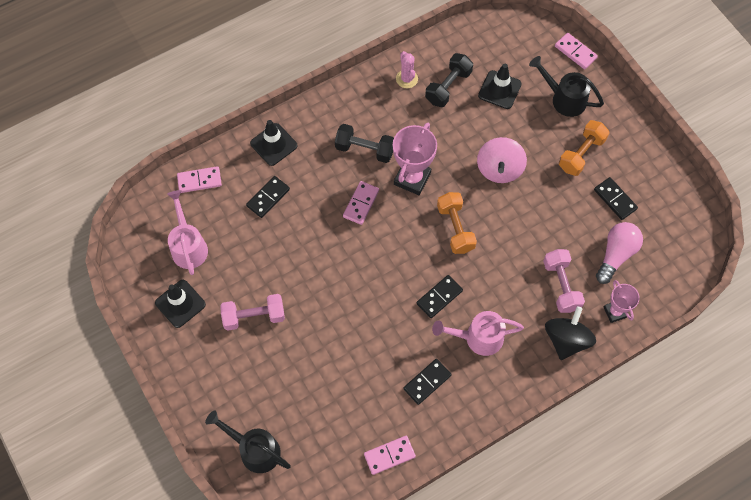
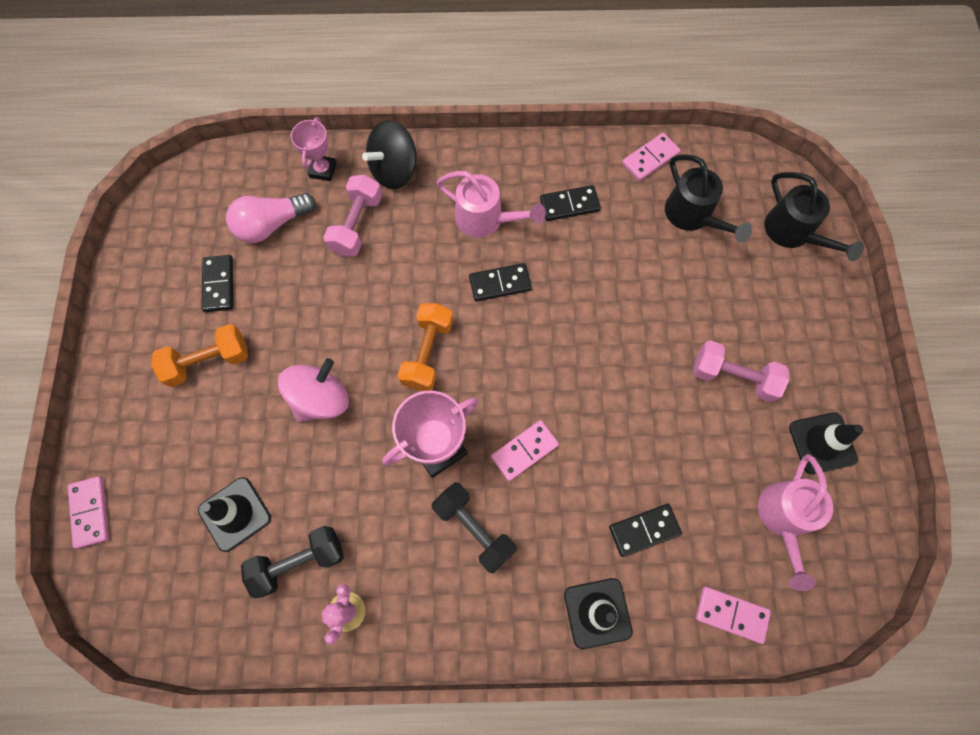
camera: 150 degrees left, 5 degrees up
pink domino [364,436,416,475] -> pink domino turned 45 degrees counterclockwise [622,133,680,181]
black watering can [529,56,604,117] -> black watering can moved to [665,154,752,243]

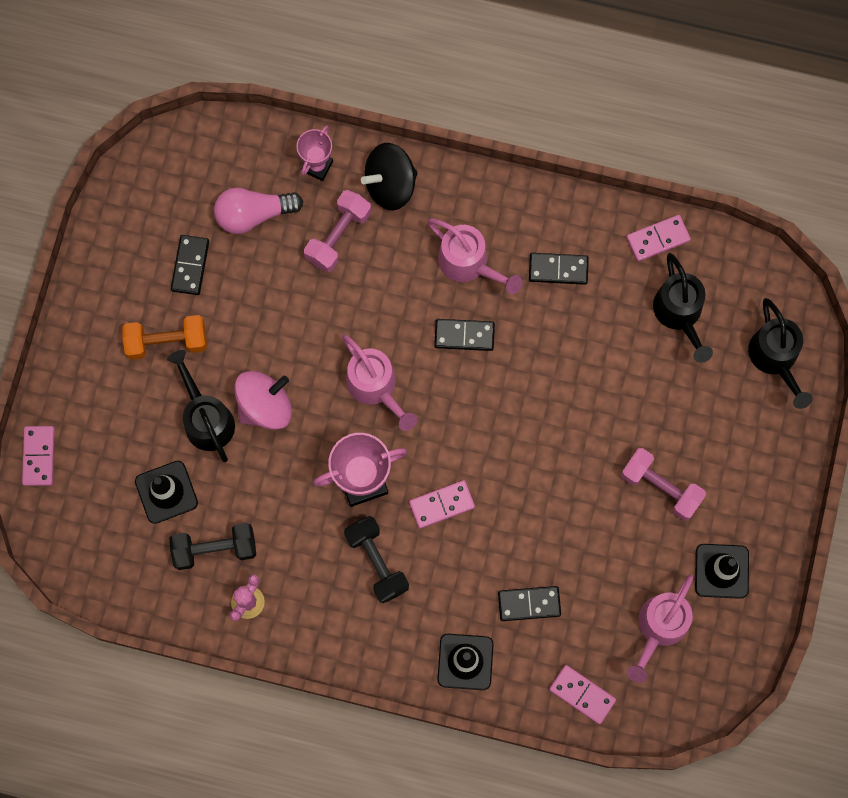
camera: 15 degrees right, 5 degrees up
orange dumbbell [398,303,453,391] -> pink watering can [342,334,417,431]
none -> black watering can [167,350,235,462]

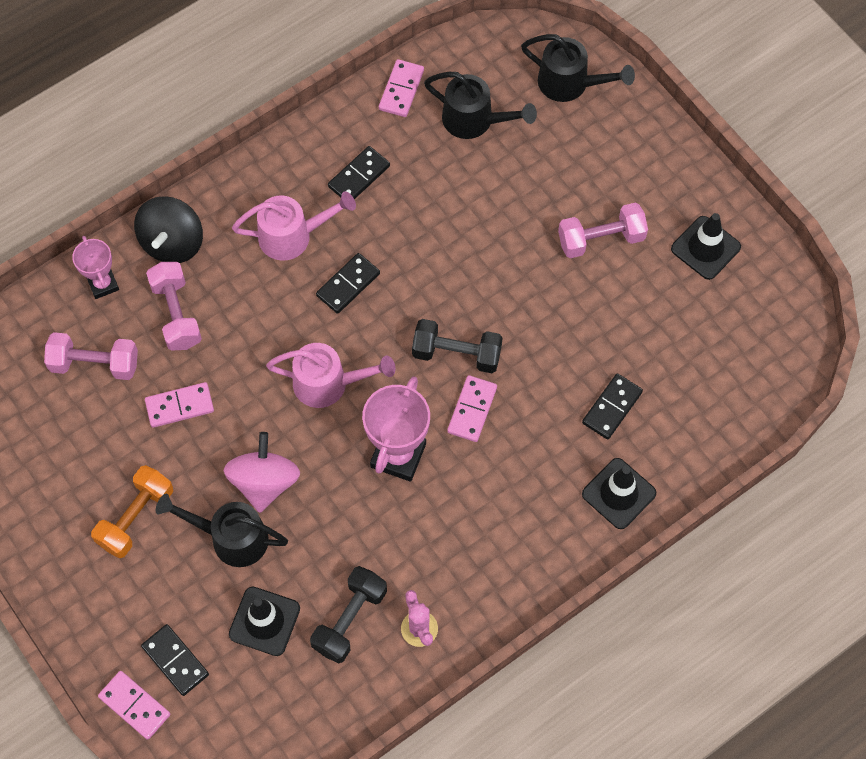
camera: 50 degrees left, 10 degrees down
black domino [171,235,209,295] -> black domino moved to [141,624,209,696]
pink light bulb [214,187,303,234] -> pink dumbbell [44,332,138,380]
black dumbbell [344,516,409,603] -> black dumbbell moved to [412,319,503,373]
pink domino [549,665,616,724] -> pink domino moved to [145,382,214,428]
pink watering can [627,574,693,683] -> none

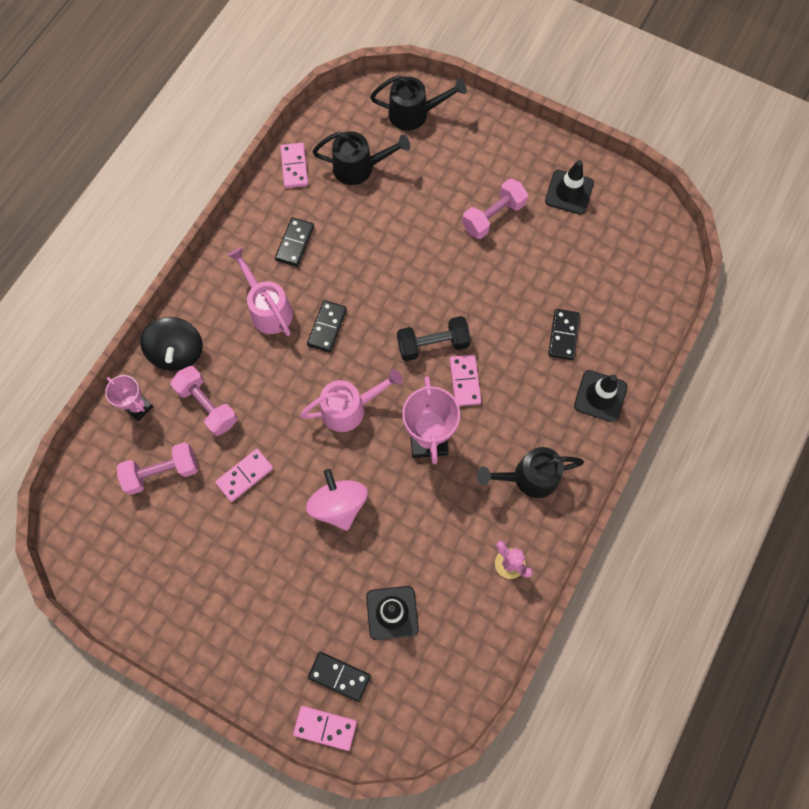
camera: 25 degrees left, 5 degrees up
orange dumbbell [91,465,173,558] -> none
black watering can [156,494,288,567] -> black watering can moved to [477,447,584,498]
pink watering can [232,191,356,261] -> pink watering can turned 90 degrees counterclockwise [227,247,293,336]
black dumbbell [310,566,387,663] -> none

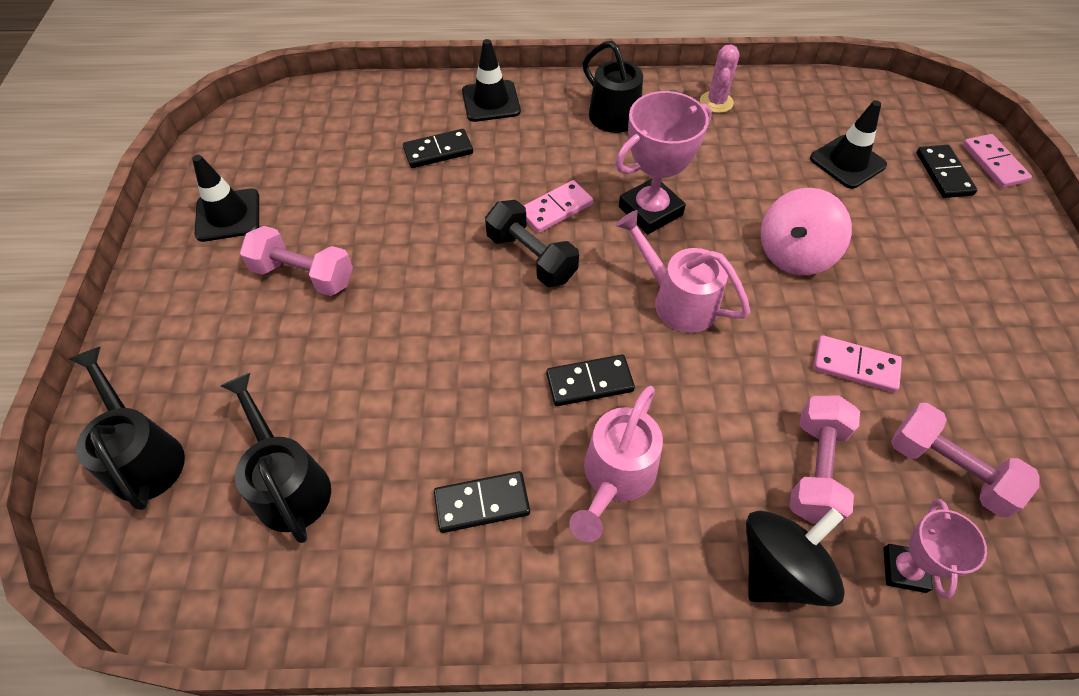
camera: 120 degrees left, 15 degrees down
pink domino [280,143,308,188] -> none

